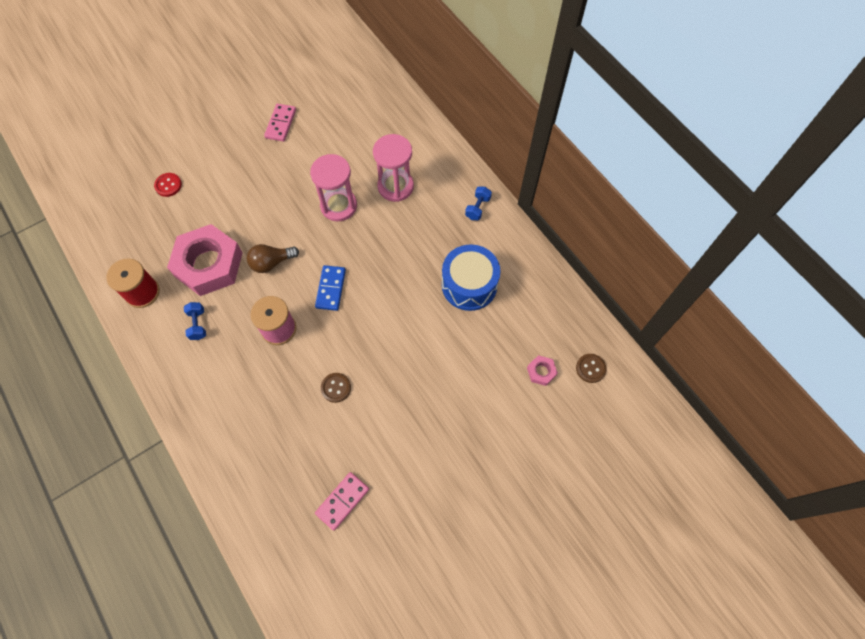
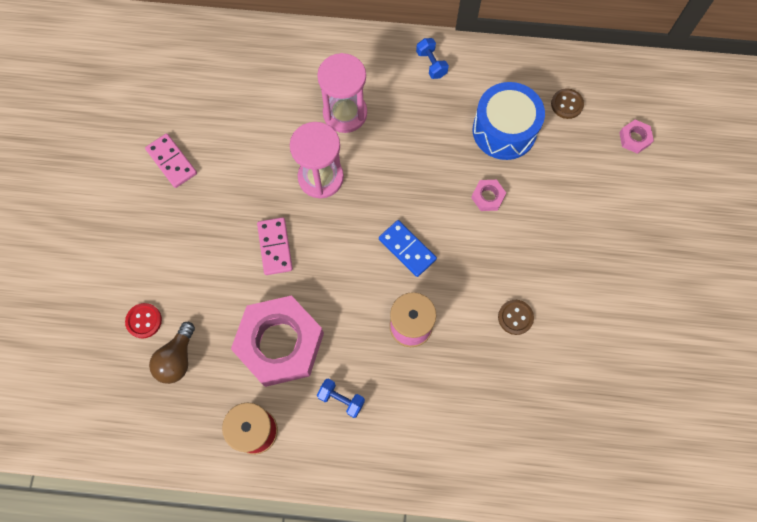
camera: 50 degrees left, 5 degrees up
brown light bulb [247,244,299,273] -> brown light bulb moved to [149,322,195,384]
pink domino [315,472,369,531] -> pink domino moved to [257,217,293,275]
brown button [576,354,607,383] -> brown button moved to [551,88,584,119]
none -> pink nut [471,180,506,211]

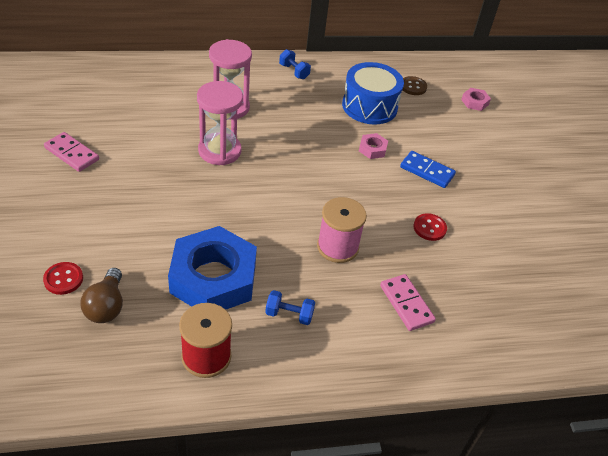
camera: 20 degrees left, 25 degrees down
pink nut [231,295,324,387] -> blue nut [168,226,257,310]
pink domino [257,217,293,275] -> pink domino moved to [380,274,436,331]
blue domino [379,220,437,277] -> blue domino moved to [400,151,456,188]
brown button [498,300,534,335] -> red button [413,213,447,241]

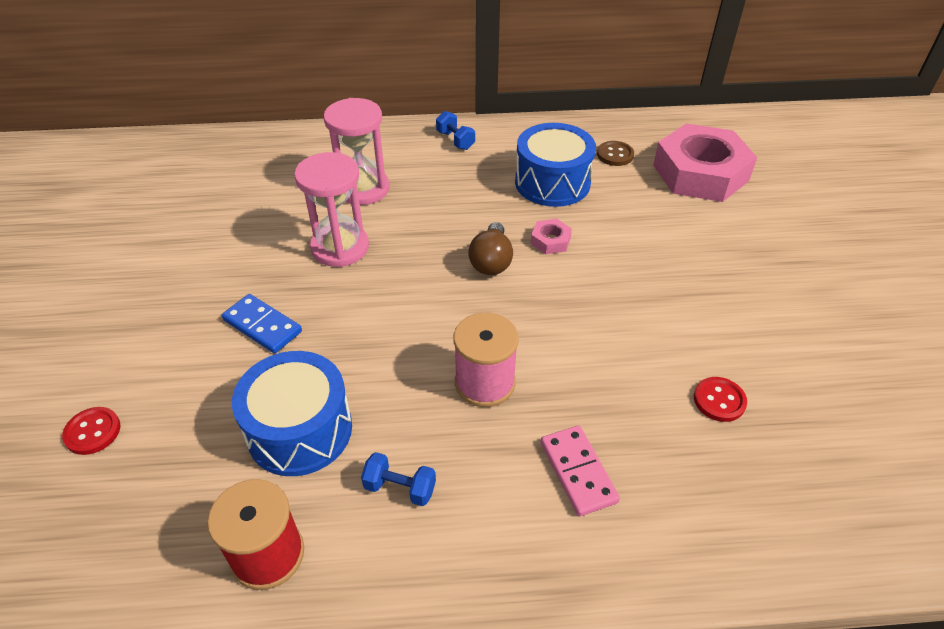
camera: 10 degrees right, 0 degrees up
pink domino [44,132,99,172] -> none
brown light bulb [80,268,123,323] -> brown light bulb moved to [468,222,513,275]
blue nut [168,226,257,310] -> blue drum [232,351,352,476]
blue domino [400,151,456,188] -> blue domino moved to [222,294,302,354]
red button [413,213,447,241] -> red button moved to [694,377,747,422]
pink nut [461,88,491,111] -> pink nut [653,123,757,202], size x2.49

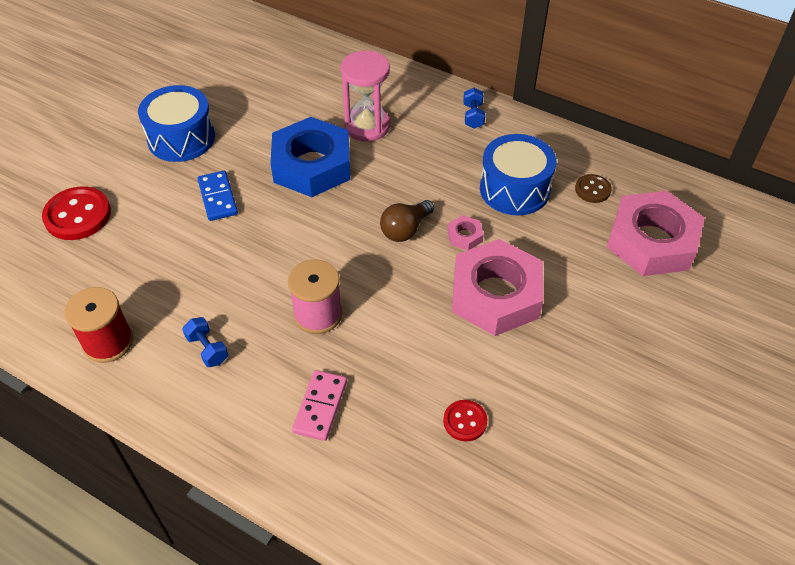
camera: 35 degrees right, 5 degrees up
red button [62,407,120,455] -> red button [42,186,111,240], size x1.78
blue drum [232,351,352,476] -> blue drum moved to [138,85,215,162]
pink hourglass [294,152,369,267] -> blue nut [270,117,350,197]
none -> pink nut [452,239,543,336]

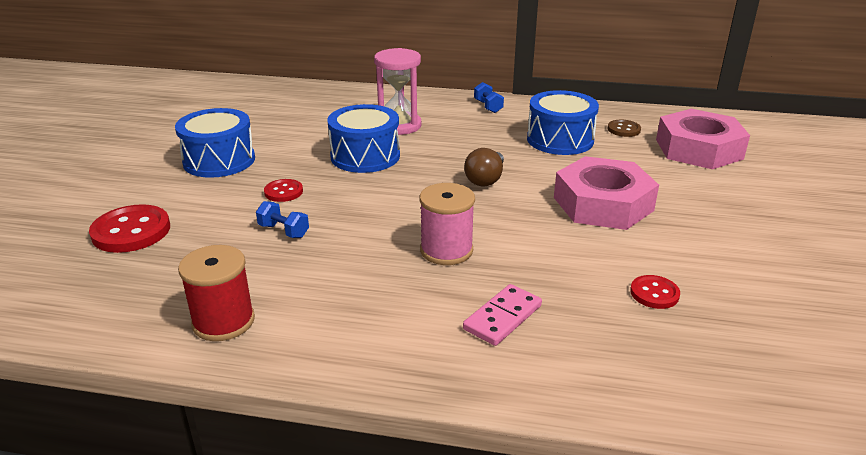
camera: 20 degrees left, 20 degrees down
blue dumbbell [182,317,228,367] -> blue dumbbell moved to [256,201,309,238]
blue domino [197,171,238,221] -> red button [264,179,303,202]
blue nut [270,117,350,197] -> blue drum [327,104,400,173]
pink domino [292,370,347,441] -> pink domino turned 45 degrees clockwise [463,284,542,346]
pink nut [448,215,484,251] -> none

